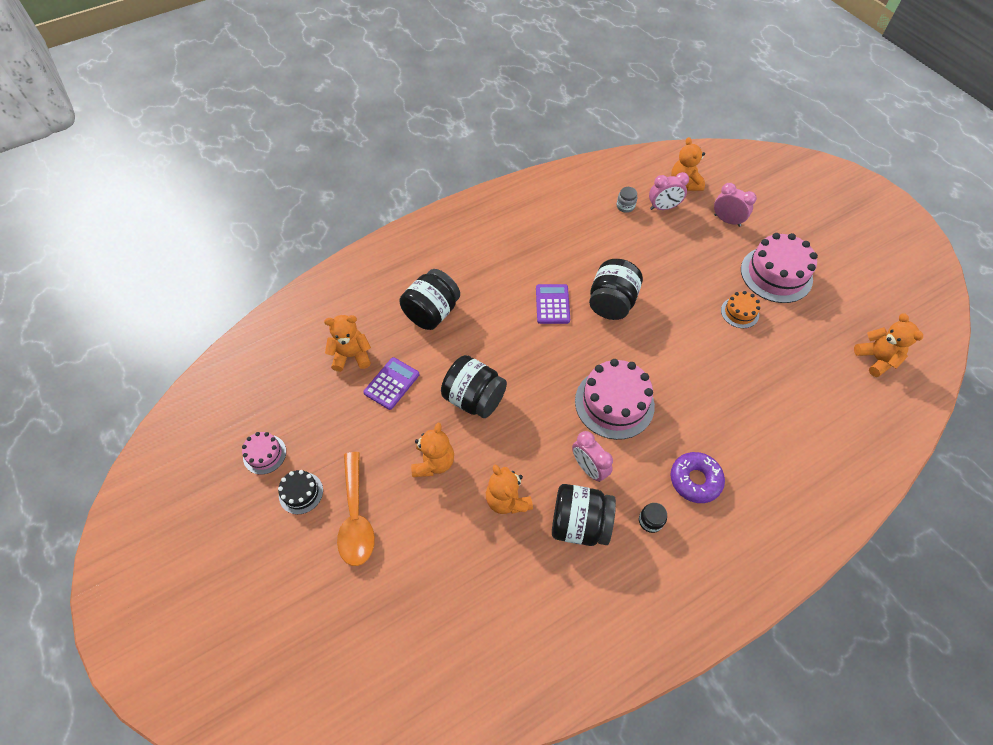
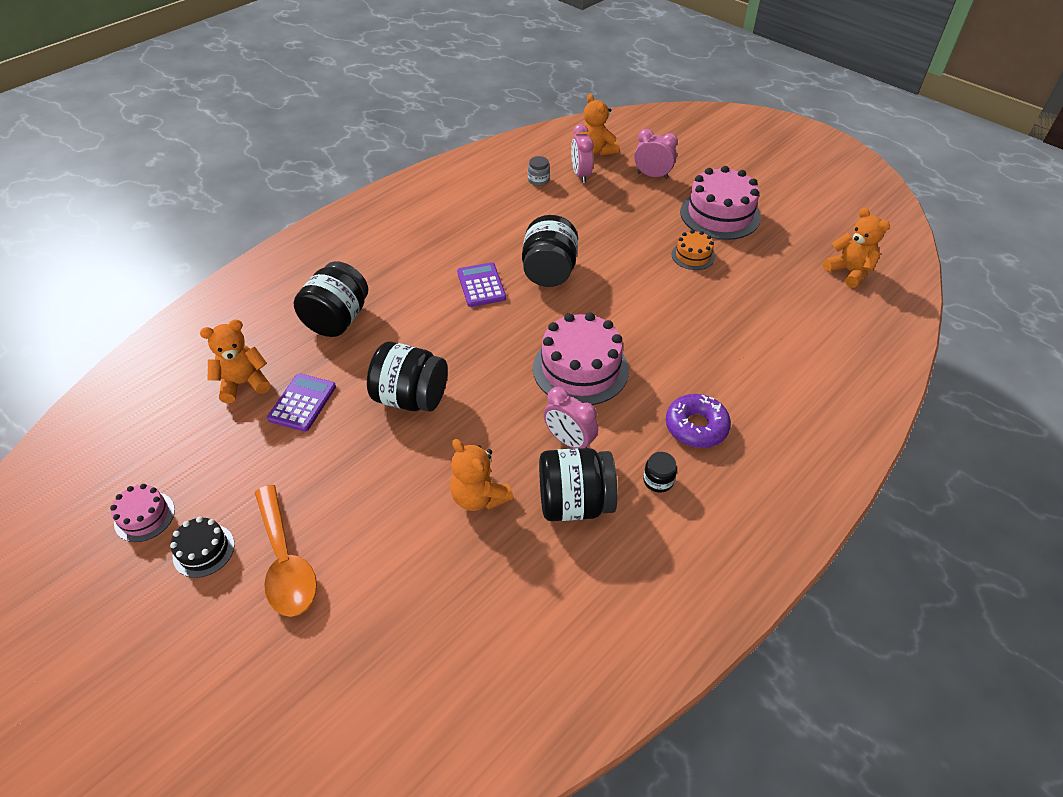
camera: 15 degrees left, 10 degrees down
orange teddy bear [411,423,454,477] -> none
pink clock [649,172,689,210] -> pink clock turned 105 degrees clockwise [571,124,594,183]

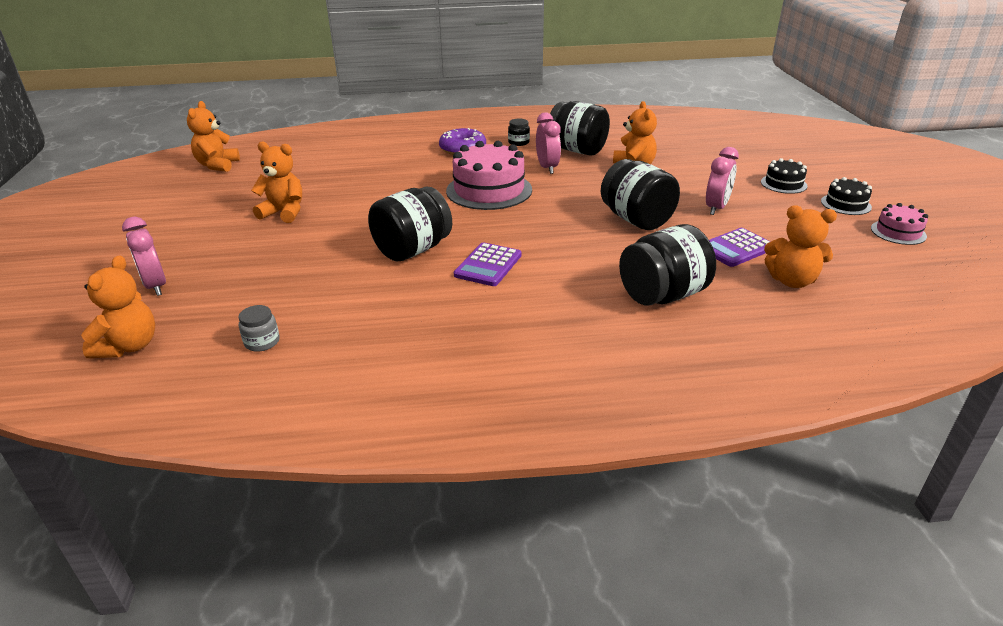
camera: 140 degrees left, 15 degrees down
orange spoon [255,485,317,617] -> black cake [761,158,808,194]
pink clock [571,124,594,183] -> pink clock moved to [706,147,739,215]
orange cake [672,230,715,270] -> orange teddy bear [251,141,302,223]
pink cake [680,166,761,240] -> none

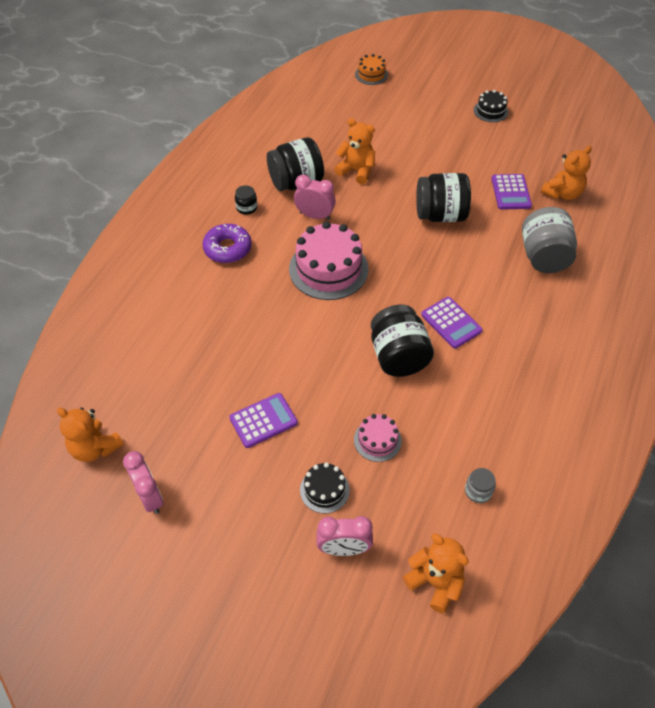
camera: 60 degrees left, 20 degrees up
orange teddy bear [251,141,302,223] -> purple calculator [229,393,298,448]
black jar [619,224,716,305] -> grey jar [522,207,577,273]
pink clock [706,147,739,215] -> pink clock moved to [123,451,163,514]
black cake [761,158,808,194] -> black cake moved to [300,462,350,513]
pink cake [871,203,928,245] -> pink cake moved to [354,414,402,462]
none -> orange cake [355,54,388,85]

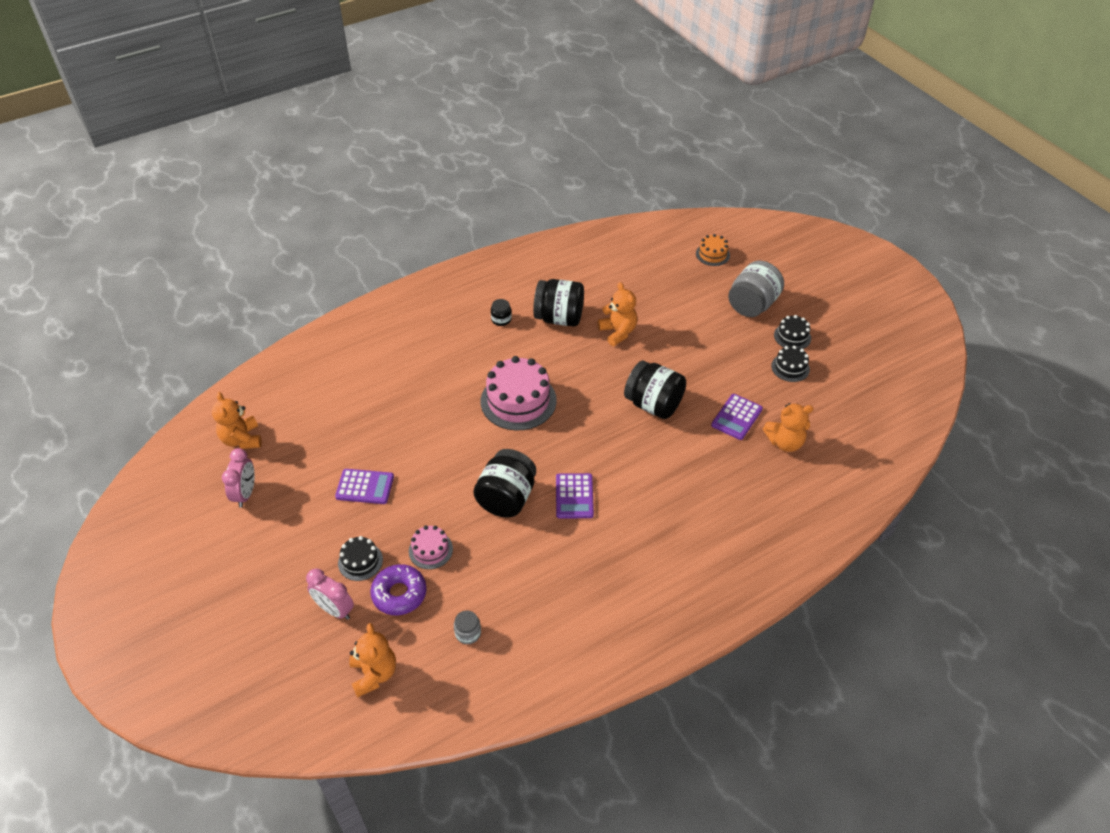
camera: 35 degrees right, 5 degrees down
purple donut [203,224,252,263] -> purple donut moved to [370,564,427,615]
pink clock [294,175,336,220] -> none
grey jar [522,207,577,273] -> grey jar moved to [728,261,784,317]
none -> black cake [771,346,810,382]

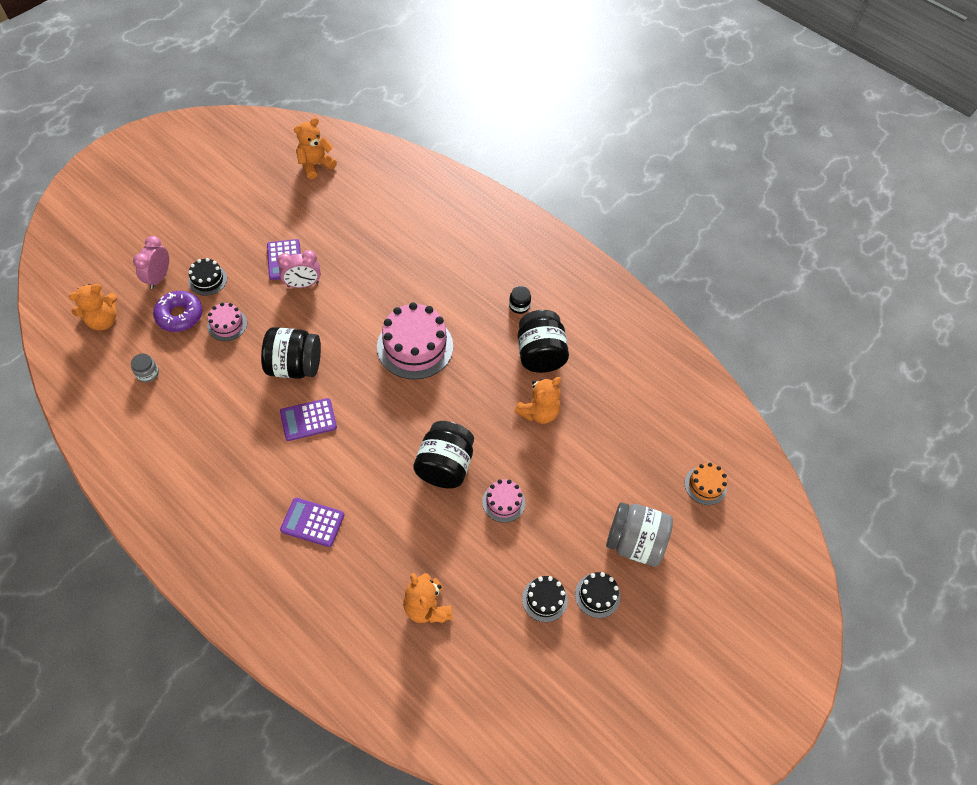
camera: 70 degrees right, 10 degrees up
pink clock [222,448,255,508] -> pink clock moved to [277,250,321,288]
purple calculator [711,394,763,440] -> purple calculator moved to [280,498,344,547]
none -> pink cake [482,479,525,523]

